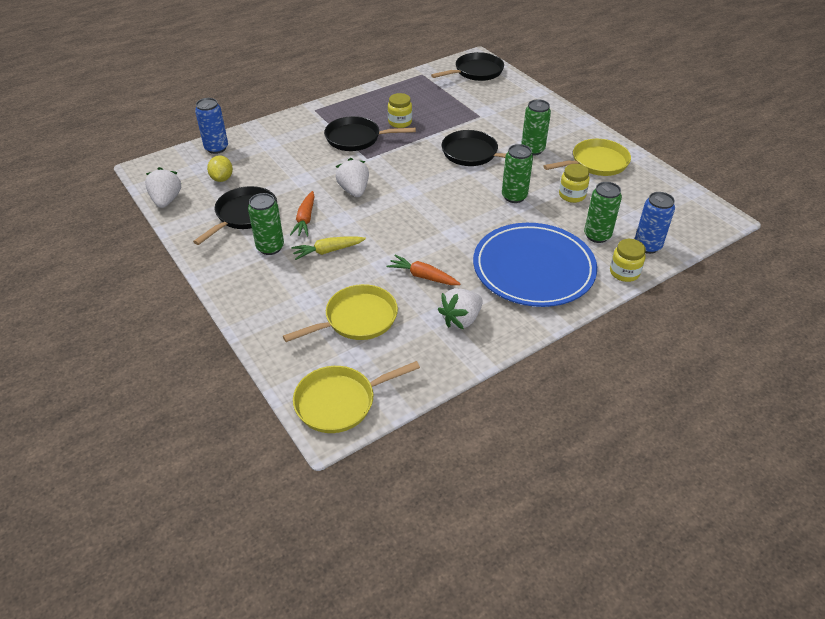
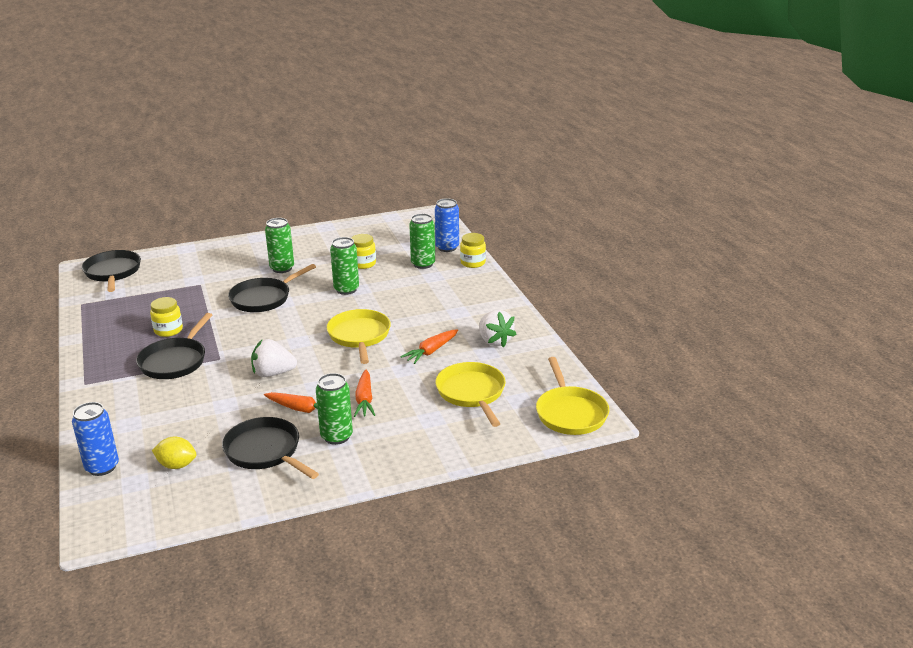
camera: 75 degrees left, 15 degrees down
white strawberry [145,167,182,208] -> none
yellow carrot [291,237,366,260] -> orange carrot [354,370,375,417]
blue plate [473,223,597,307] -> none
yellow pan [543,139,631,176] -> yellow pan moved to [327,309,391,364]

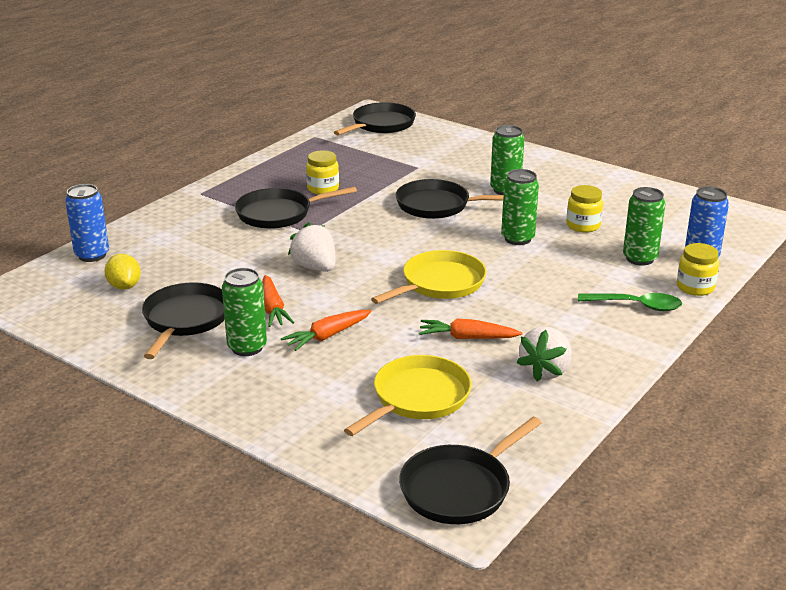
camera: 55 degrees right, 0 degrees up
yellow pan [536,357,609,435] -> black pan [399,417,542,524]
none -> green spoon [578,293,682,311]

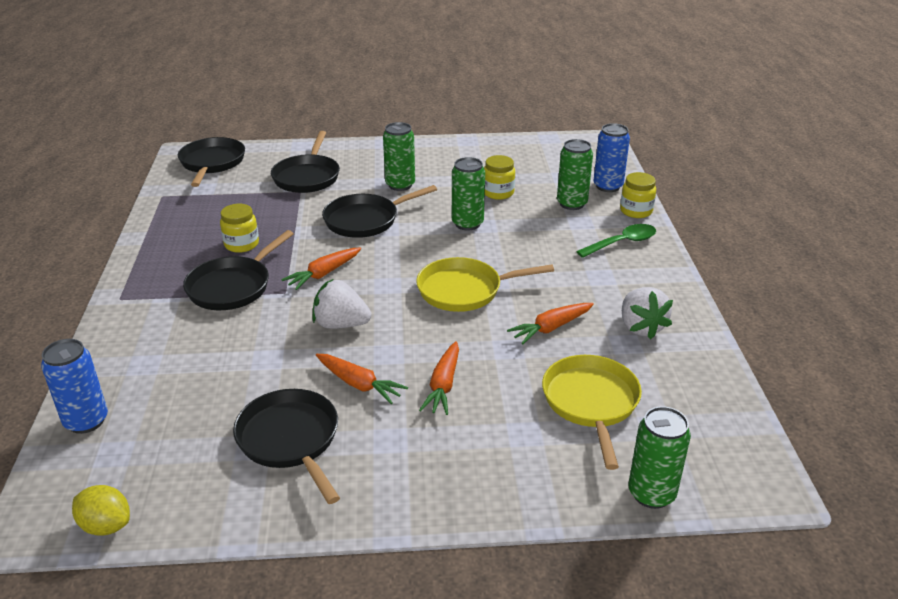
camera: 40 degrees left, 5 degrees up
yellow lemon [105,254,141,290] -> yellow lemon moved to [72,485,130,536]
green can [222,268,267,356] -> green can moved to [629,406,691,509]
yellow pan [371,250,487,304] -> yellow pan turned 105 degrees counterclockwise [416,257,554,312]
black pan [399,417,542,524] -> black pan moved to [271,131,340,193]
none -> orange carrot [281,247,361,290]

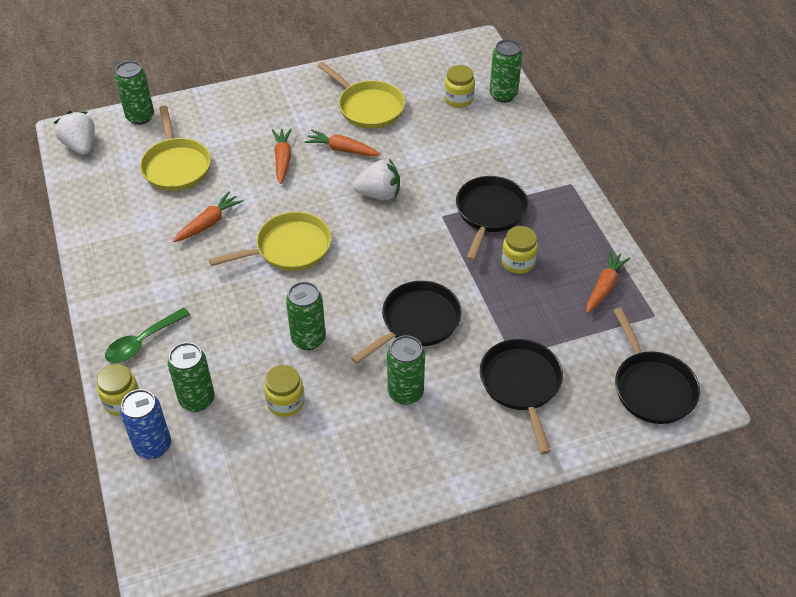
camera: 165 degrees right, 15 degrees up
blue can [41,339,108,434] -> green can [490,39,522,103]
yellow lemon [72,485,130,536] -> none
black pan [233,389,340,504] -> yellow pan [317,62,405,129]
orange carrot [281,247,361,290] -> orange carrot moved to [586,250,631,313]
white strawberry [622,287,673,340] -> white strawberry moved to [53,111,95,155]
none -> yellow jar [444,65,475,108]

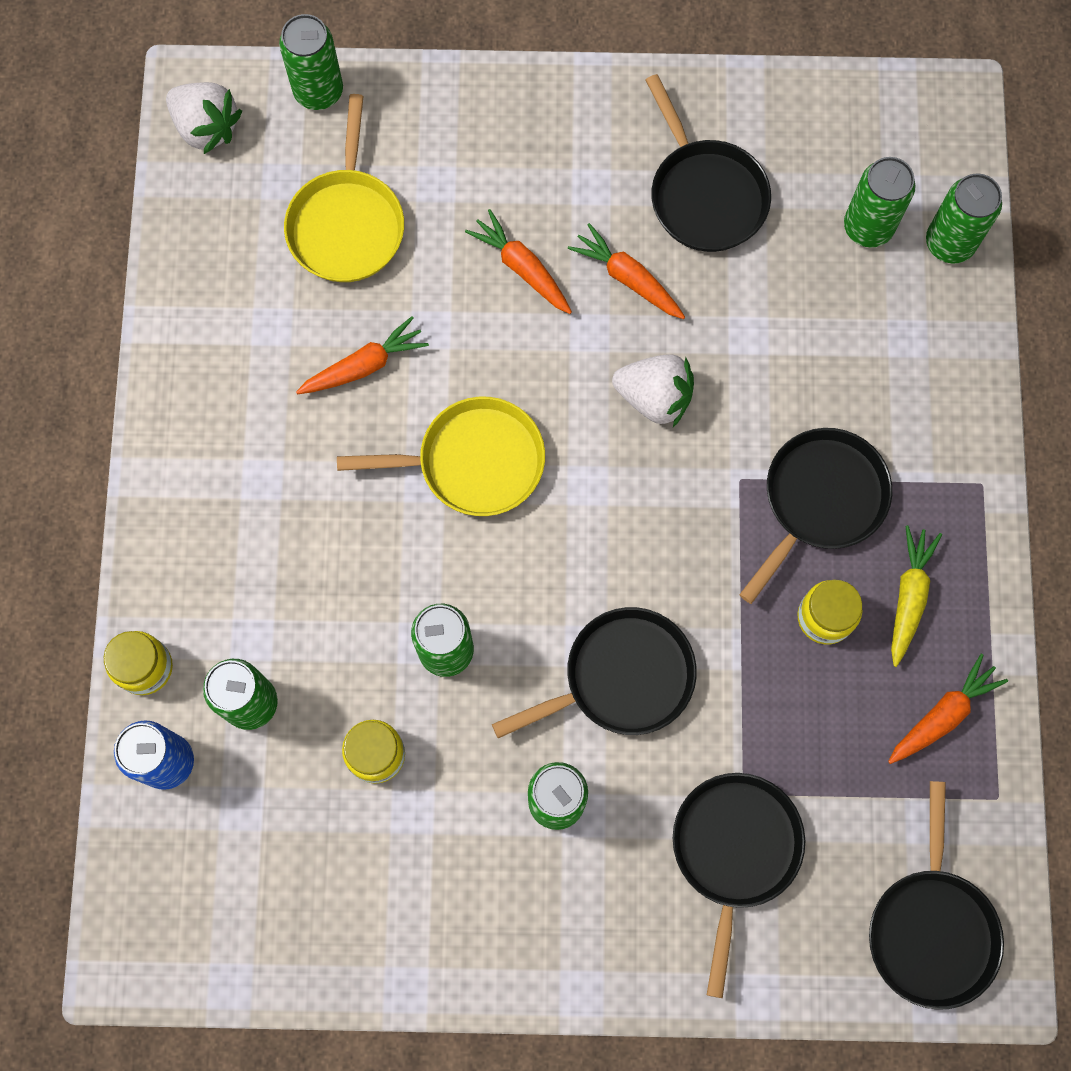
camera: 20 degrees right, 25 degrees up
white strawberry [53,111,95,155] -> white strawberry turned 135 degrees clockwise [166,82,242,154]
green spoon [105,308,190,363] -> none
orange carrot [272,128,292,184] -> orange carrot turned 60 degrees counterclockwise [465,209,572,314]
yellow pan [317,62,405,129] -> black pan [645,74,771,252]
yellow jar [444,65,475,108] -> green can [844,157,916,247]
none -> yellow carrot [891,525,942,667]

